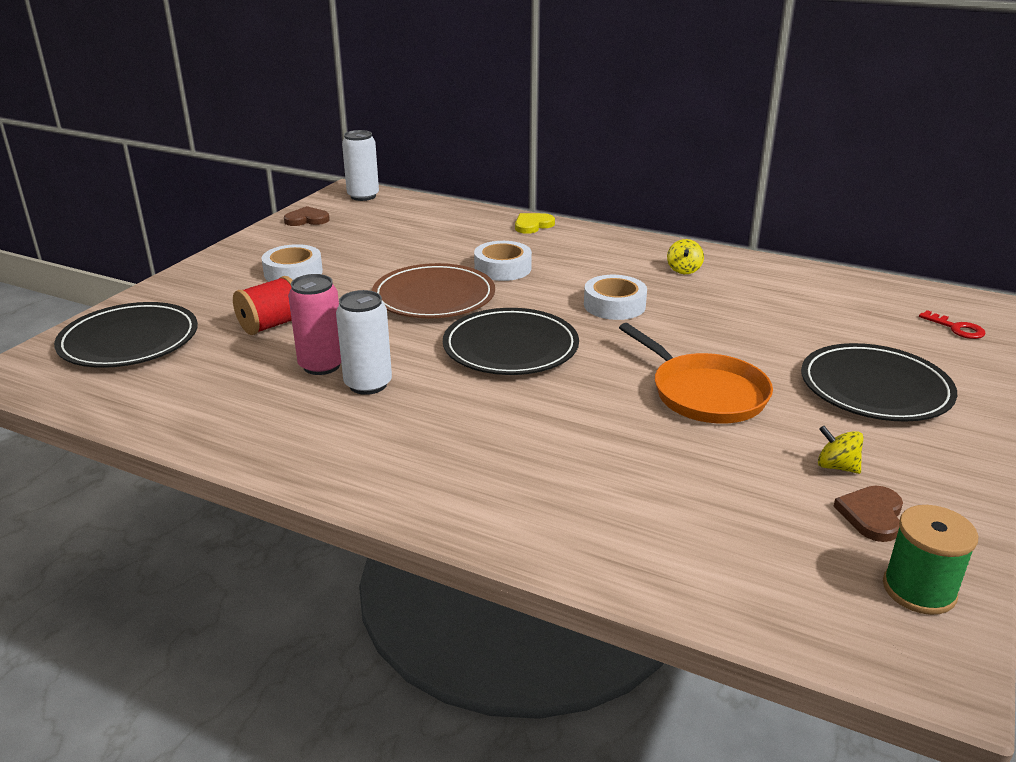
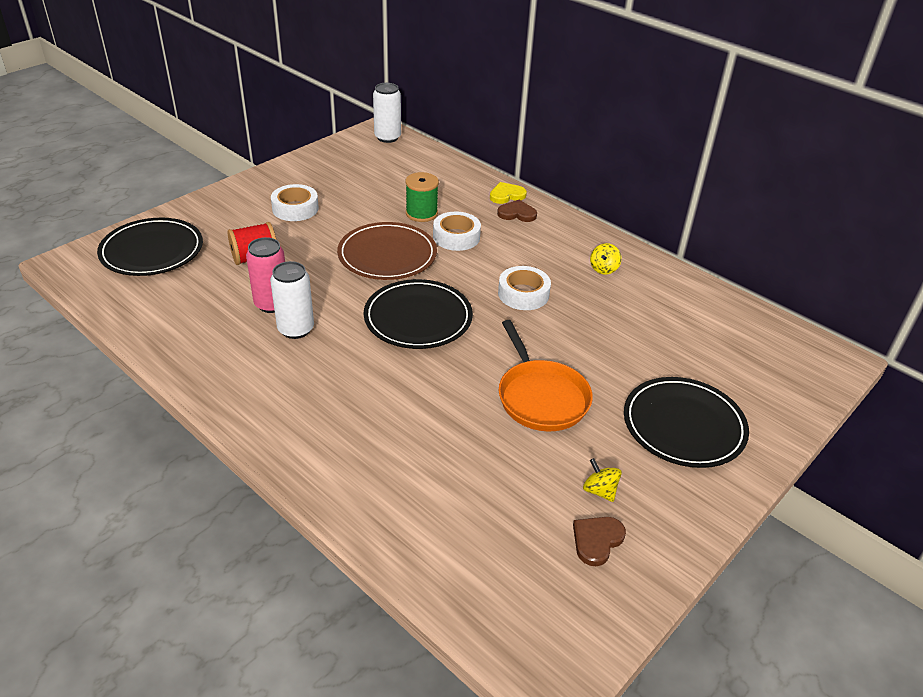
camera: 15 degrees right, 10 degrees up
brown heart [284,206,330,226] -> brown heart moved to [497,200,537,222]
green spool [883,505,978,615] -> green spool moved to [405,172,439,222]
red key [919,310,986,339] -> none

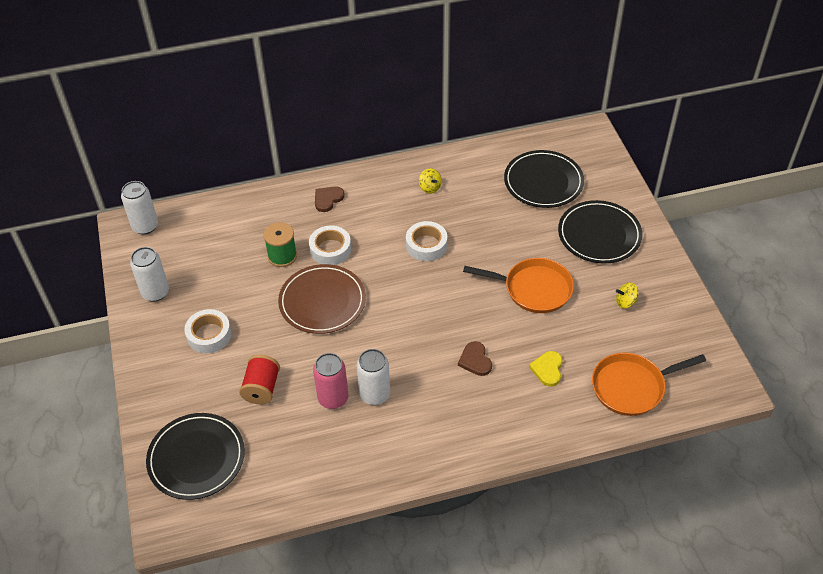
camera: 55 degrees left, 10 degrees up
black plate [364,279,473,349] -> black plate moved to [504,150,584,208]
yellow heart [490,182,527,204] -> yellow heart moved to [529,351,563,387]
brown heart [573,517,626,566] -> brown heart moved to [458,341,492,376]
none -> white can [130,247,169,302]
none -> orange pan [592,353,706,416]

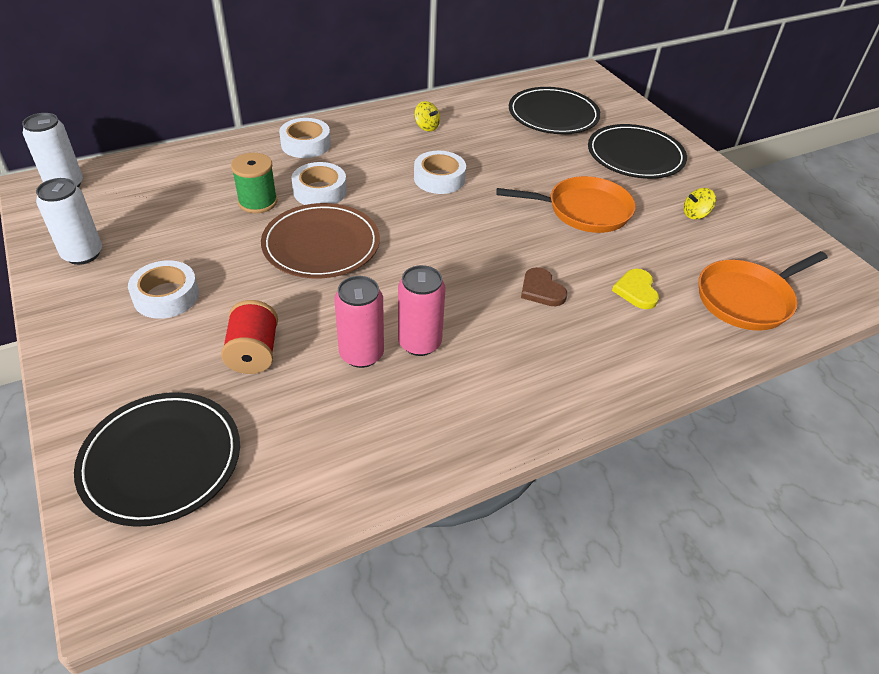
camera: 15 degrees left, 5 degrees down
brown heart [315,186,345,212] -> white tape [279,118,331,158]
white can [357,349,390,405] -> pink can [398,265,446,356]

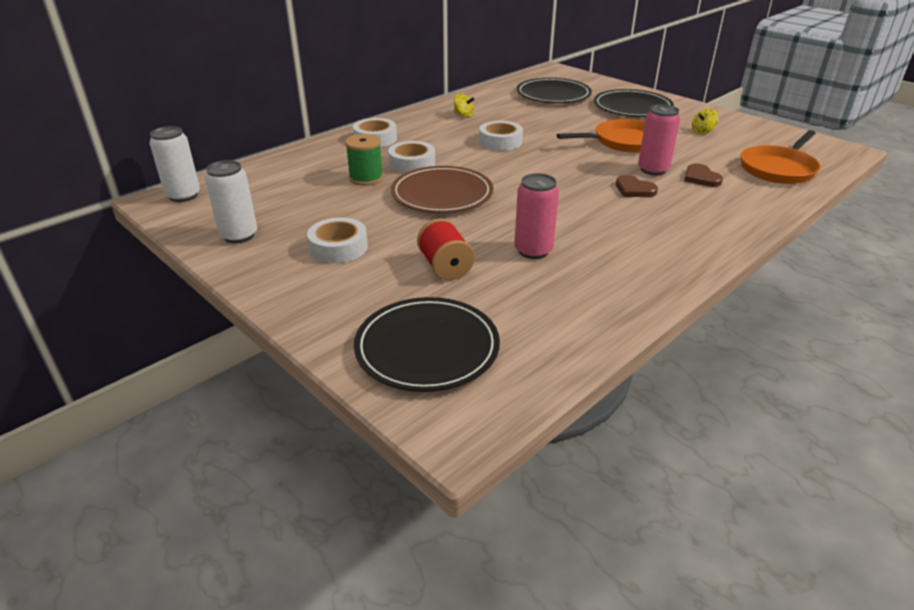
camera: 15 degrees left, 10 degrees down
pink can [398,265,446,356] -> pink can moved to [638,104,680,175]
yellow heart [612,269,659,309] -> brown heart [684,164,723,187]

